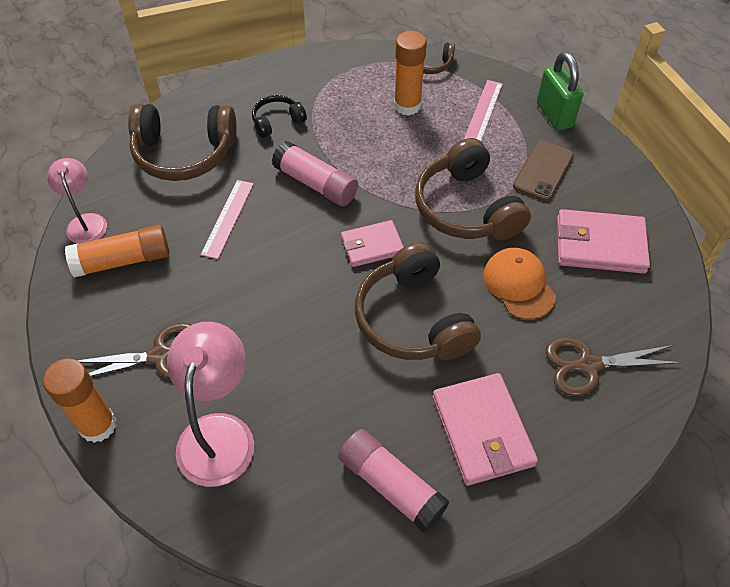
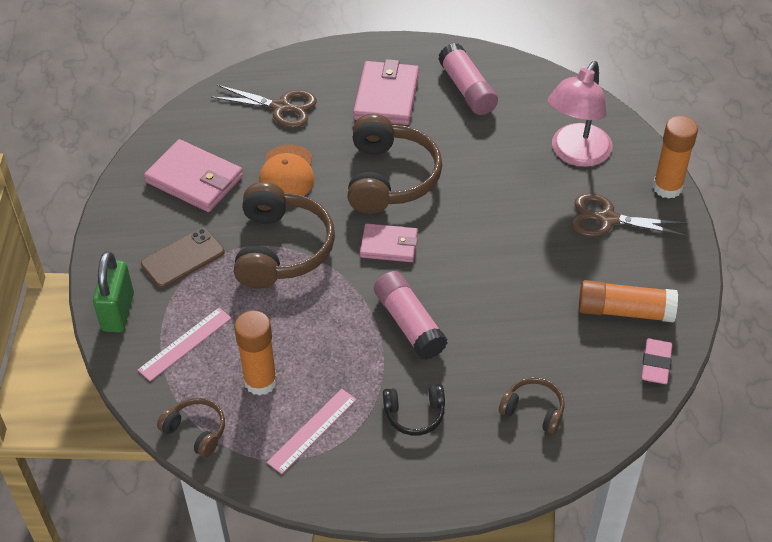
camera: 155 degrees left, 5 degrees down
pink lamp [47,158,107,244] -> pink eraser [641,339,672,384]
brown headphones [128,104,237,181] -> brown headphones [499,377,565,434], size x0.51
pink ruler [200,180,254,259] -> pink ruler moved to [267,389,357,474]

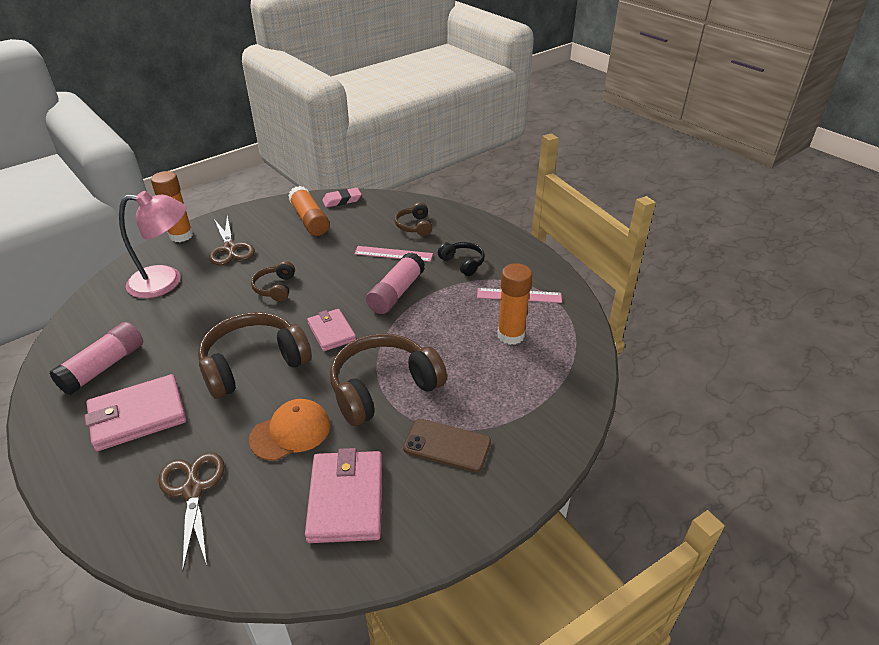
camera: 125 degrees left, 10 degrees down
green padlock [93,251,134,332] -> none
pink ruler [138,308,232,381] -> pink ruler moved to [354,246,433,262]
brown headphones [157,398,225,458] -> brown headphones moved to [251,261,295,301]

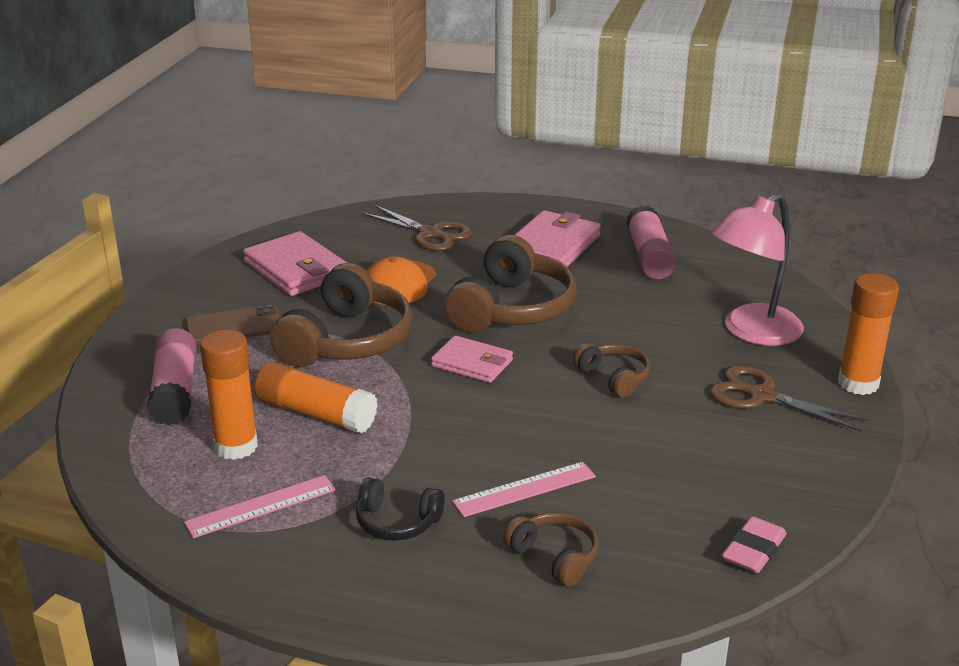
camera: 145 degrees right, 10 degrees down
orange glue stick [288,186,330,236] -> orange glue stick moved to [254,361,378,434]
pink glue stick [366,252,425,314] -> pink glue stick moved to [147,328,197,425]

